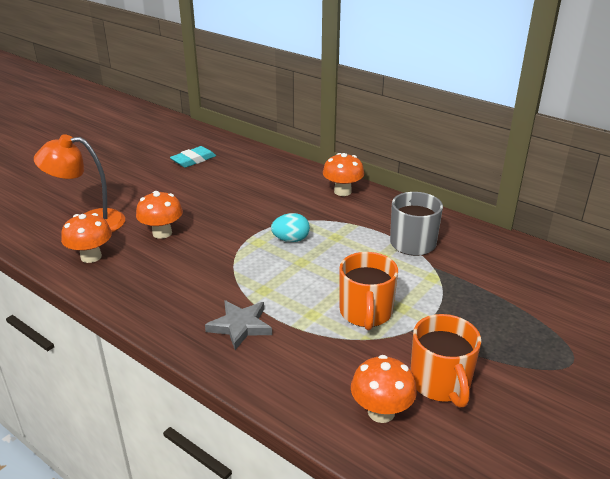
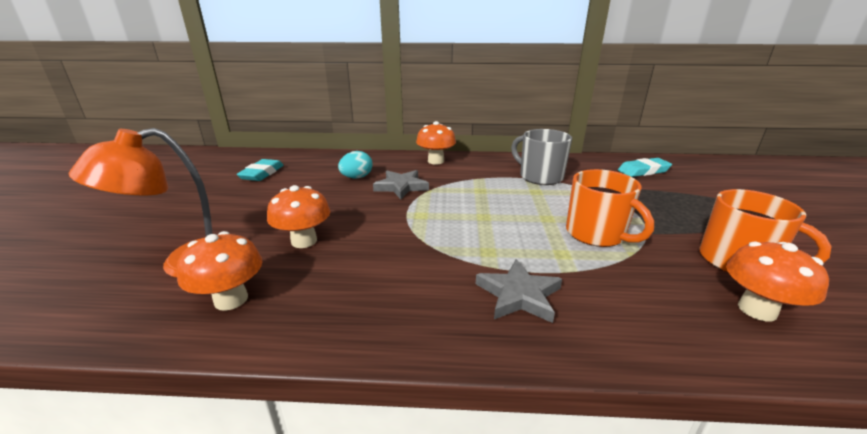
camera: 35 degrees left, 5 degrees down
turquoise egg [271,213,310,242] -> turquoise egg moved to [338,151,373,178]
none -> grey star [373,170,429,199]
none -> turquoise eraser [618,158,672,177]

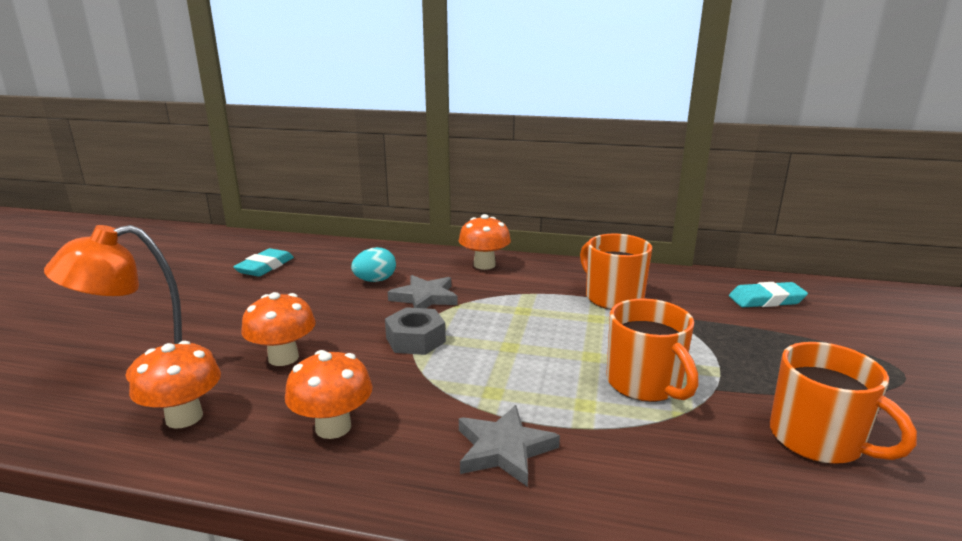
camera: 10 degrees right, 5 degrees down
grey mug [511,129,572,185] -> orange mug [580,234,652,310]
orange mushroom [726,241,829,321] -> orange mushroom moved to [285,350,372,439]
none -> grey nut [385,307,446,355]

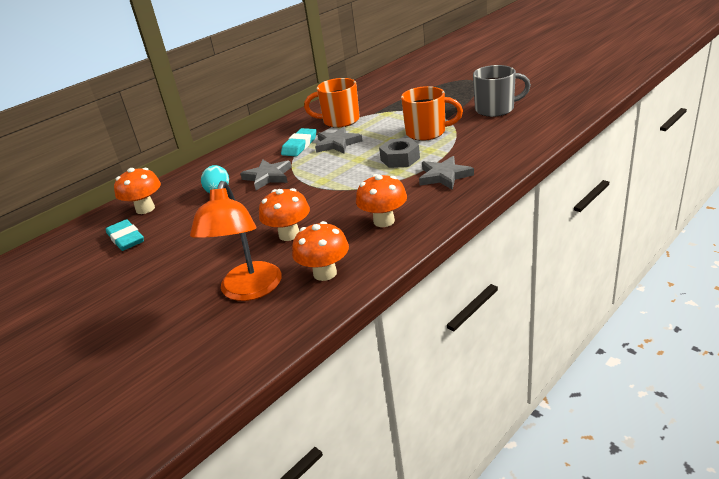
camera: 55 degrees left, 10 degrees up
grey nut [385,307,446,355] -> grey nut moved to [379,138,420,168]
orange mushroom [459,214,511,270] -> orange mushroom moved to [114,168,161,214]
turquoise eraser [729,282,808,307] -> turquoise eraser moved to [281,128,317,156]
orange mug [770,342,917,464] -> grey mug [473,65,531,117]
none -> grey star [315,127,362,153]

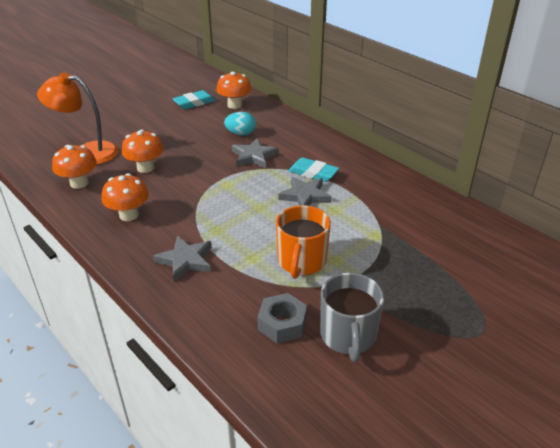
camera: 90 degrees right, 5 degrees up
orange mug [304,78,360,128] -> none
grey nut [379,138,420,168] -> grey nut moved to [257,293,307,344]

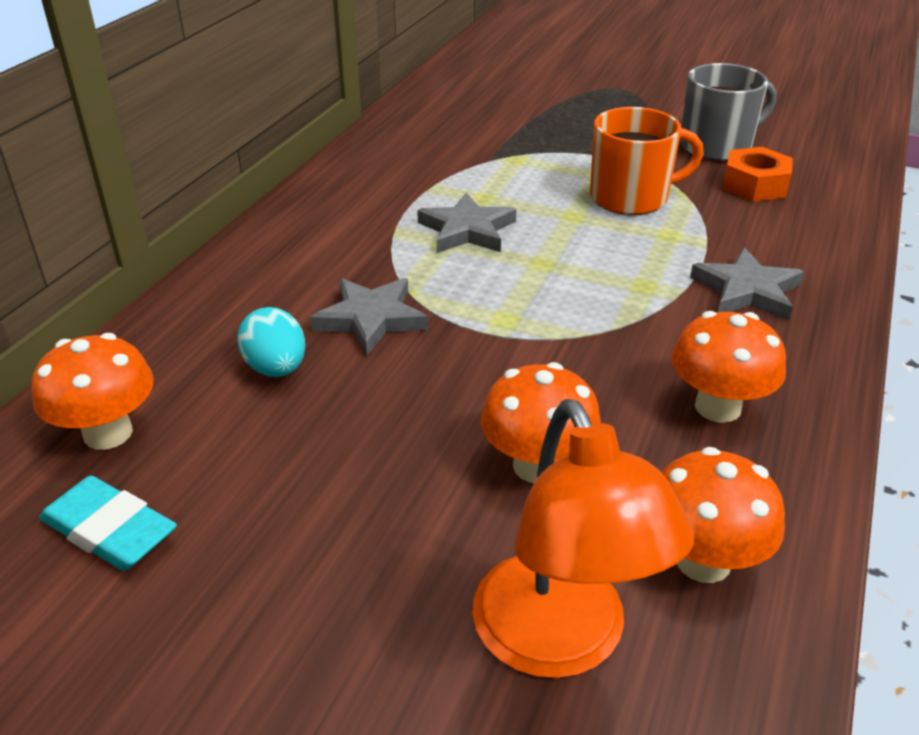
camera: 115 degrees left, 0 degrees up
grey nut [257,293,307,344] -> orange nut [722,147,793,202]
turquoise eraser [288,158,339,182] -> none

